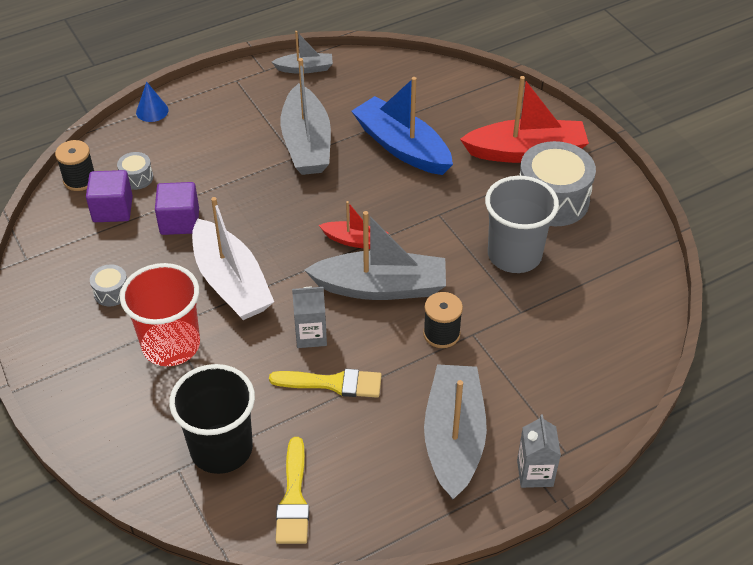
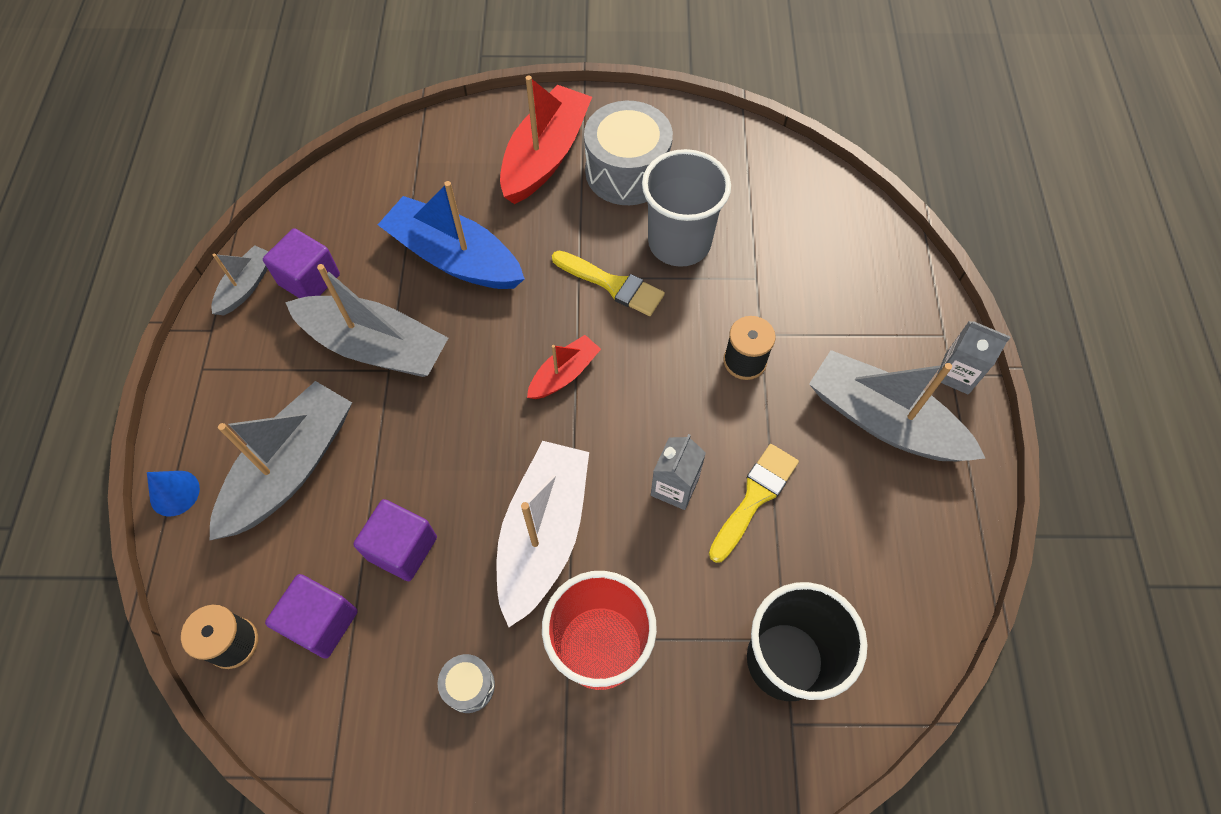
camera: 60 degrees left, 15 degrees up
grey drum [117,152,153,190] -> none
white boat [192,197,274,320] -> white boat turned 75 degrees counterclockwise [497,441,589,627]
yellow brush [276,437,309,544] -> yellow brush moved to [552,251,665,316]
grey boat [304,211,446,300] -> grey boat moved to [209,381,352,541]
blue boat [352,77,453,175] -> blue boat turned 45 degrees clockwise [378,181,525,289]
none -> purple cube [263,228,340,298]

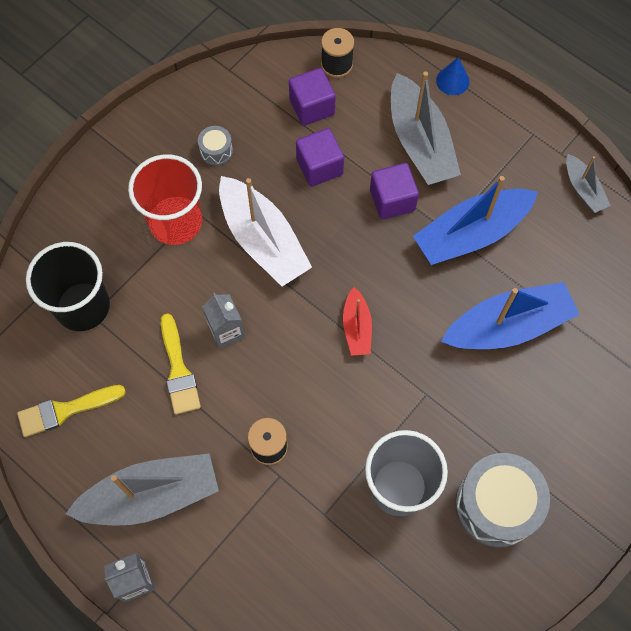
camera: 130 degrees right, 5 degrees up
purple cube [263,228,340,298] -> purple cube moved to [370,163,419,219]
grey boat [285,264,448,377] -> blue boat [413,176,538,265]
red boat [500,76,592,204] -> none
yellow brush [552,251,665,316] -> yellow brush moved to [17,385,126,437]

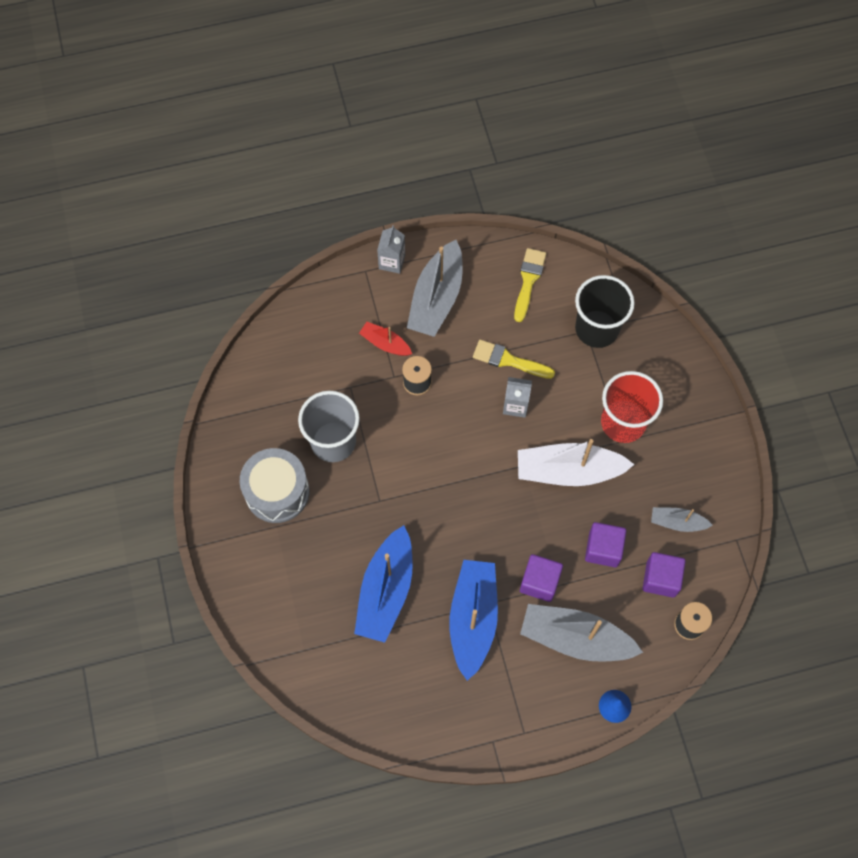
camera: 125 degrees right, 0 degrees up
grey drum [198,126,233,166] -> none
red boat [343,287,372,356] -> red boat moved to [359,322,412,356]
grey boat [566,154,611,213] -> grey boat moved to [651,507,713,532]

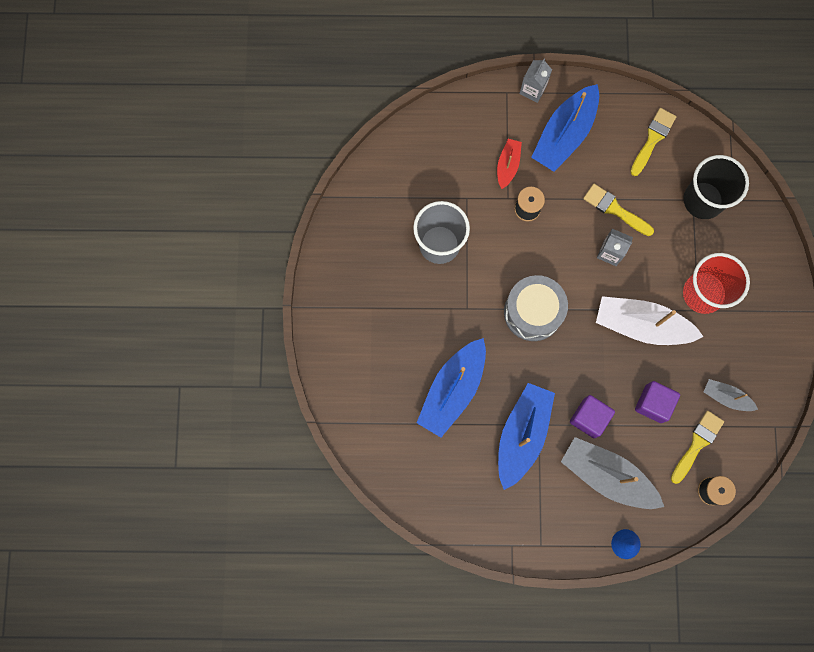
camera: 15 degrees right, 10 degrees up
grey drum [240,448,309,523] -> grey drum moved to [504,275,568,341]
red boat [359,322,412,356] -> red boat turned 60 degrees clockwise [497,139,522,189]
grey boat [407,240,463,337] -> blue boat [531,84,599,172]
purple cube [643,552,686,598] -> yellow brush [671,411,724,484]

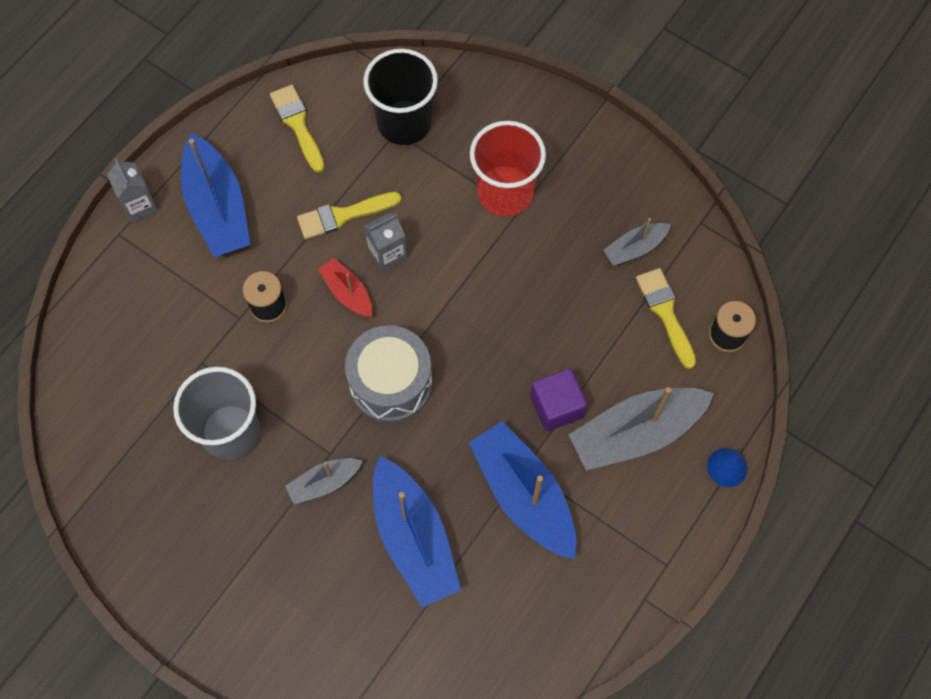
camera: 55 degrees left, 10 degrees down
red boat [497,139,522,189] -> red boat moved to [318,258,372,317]
white boat [596,296,704,345] -> none
purple cube [635,381,680,423] -> none
none -> grey boat [285,458,363,504]

